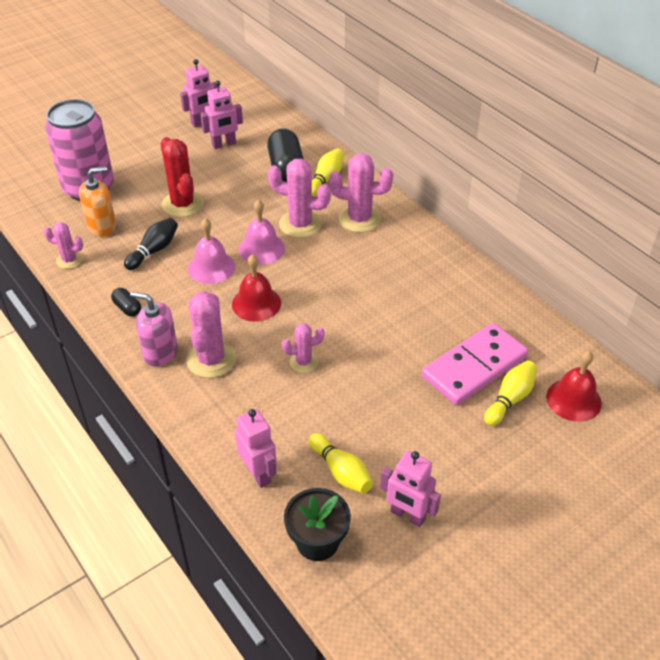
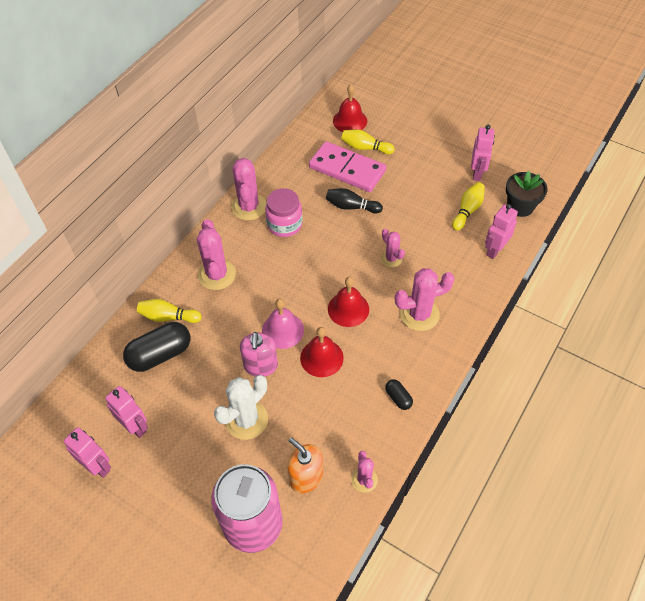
camera: 110 degrees left, 10 degrees up
black capsule [111,288,141,317] -> black capsule turned 60 degrees counterclockwise [385,379,413,410]
black bowling pin [124,218,178,270] -> black bowling pin moved to [326,188,383,213]
pink soap dispenser [130,292,178,366] -> pink soap dispenser moved to [240,332,278,377]
red cactus [161,137,204,217] -> white cactus [214,375,268,440]
pink bell [188,218,235,284] -> red bell [300,327,344,377]
pink cactus [268,158,331,238] -> pink cactus moved to [231,158,266,220]
none -> pink jar [265,188,303,237]

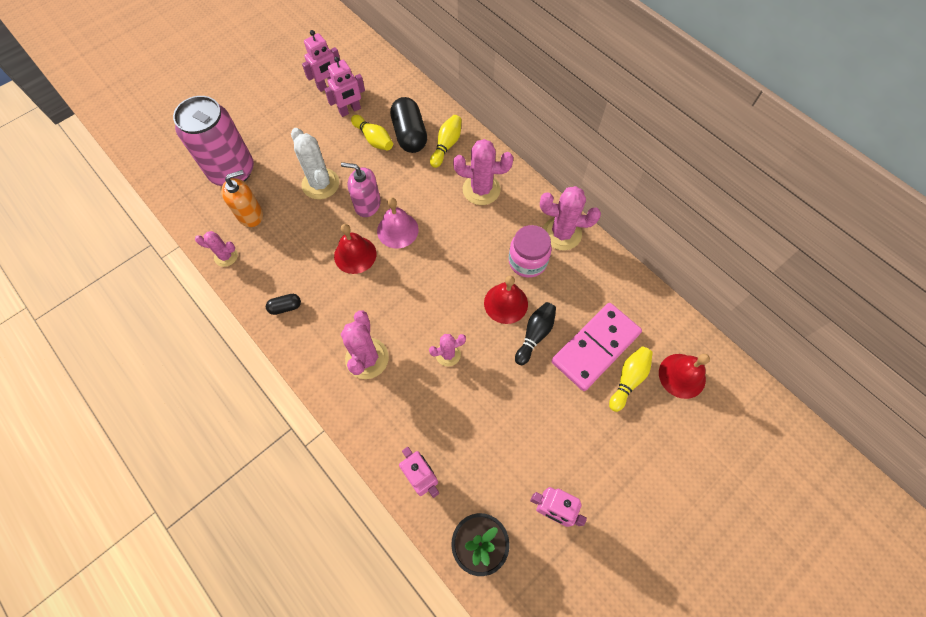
camera: 105 degrees right, 10 degrees up
red bell [328,277,369,327] -> red bell moved to [484,276,528,324]
yellow bowling pin [452,182,485,230] -> yellow bowling pin moved to [351,115,393,151]

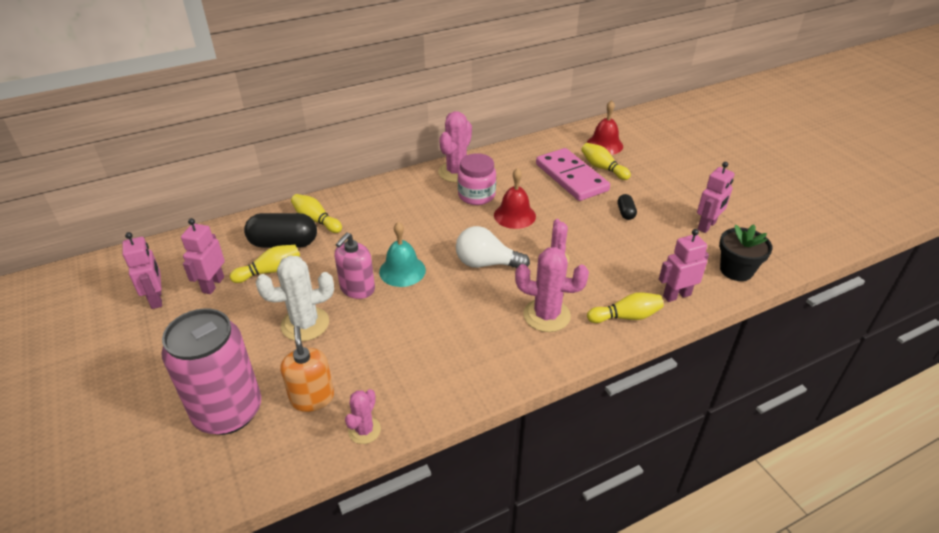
camera: 75 degrees left, 25 degrees down
black capsule [266,294,301,315] -> black capsule moved to [617,194,637,220]
pink robot [324,57,365,117] -> pink robot turned 150 degrees counterclockwise [181,218,225,294]
red bell [334,224,376,274] -> none
pink bell [377,197,419,248] -> turquoise bell [379,222,426,287]
pink cactus [453,139,513,205] -> none
black bowling pin [515,302,556,365] -> none
none -> white light bulb [456,226,530,269]
none -> yellow bowling pin [587,292,664,323]

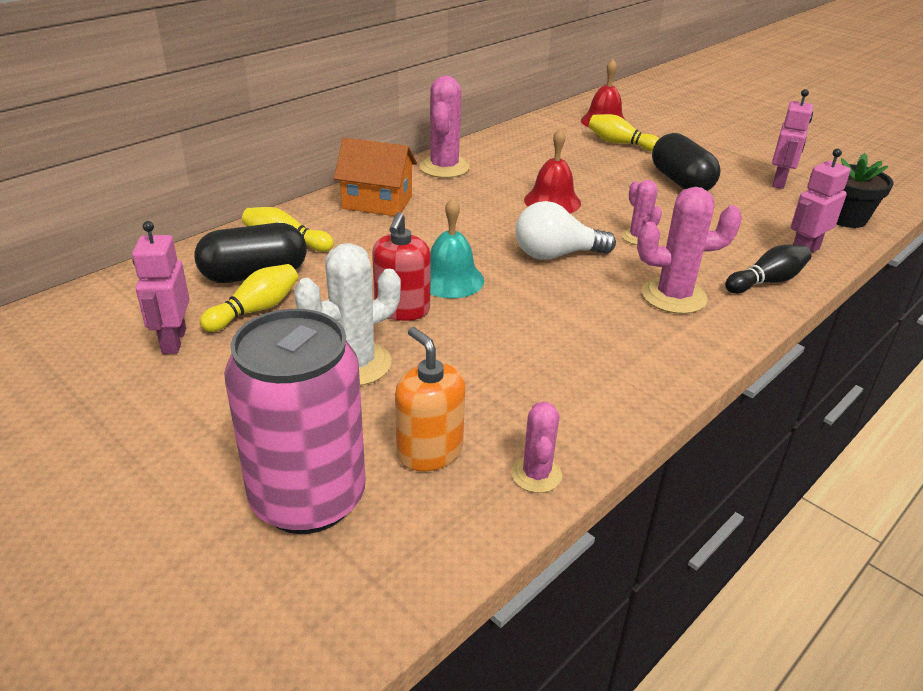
camera: 20 degrees left, 5 degrees down
pink robot [122,232,162,309] -> none
pink soap dispenser [335,233,375,299] -> red soap dispenser [372,212,431,321]
pink jar [458,153,496,205] -> none
pink domino [536,148,610,201] -> none
yellow bowling pin [587,292,664,323] -> black bowling pin [725,245,812,294]
black capsule [617,194,637,220] -> black capsule [652,133,721,191], size x2.06
none -> orange house [334,138,417,216]

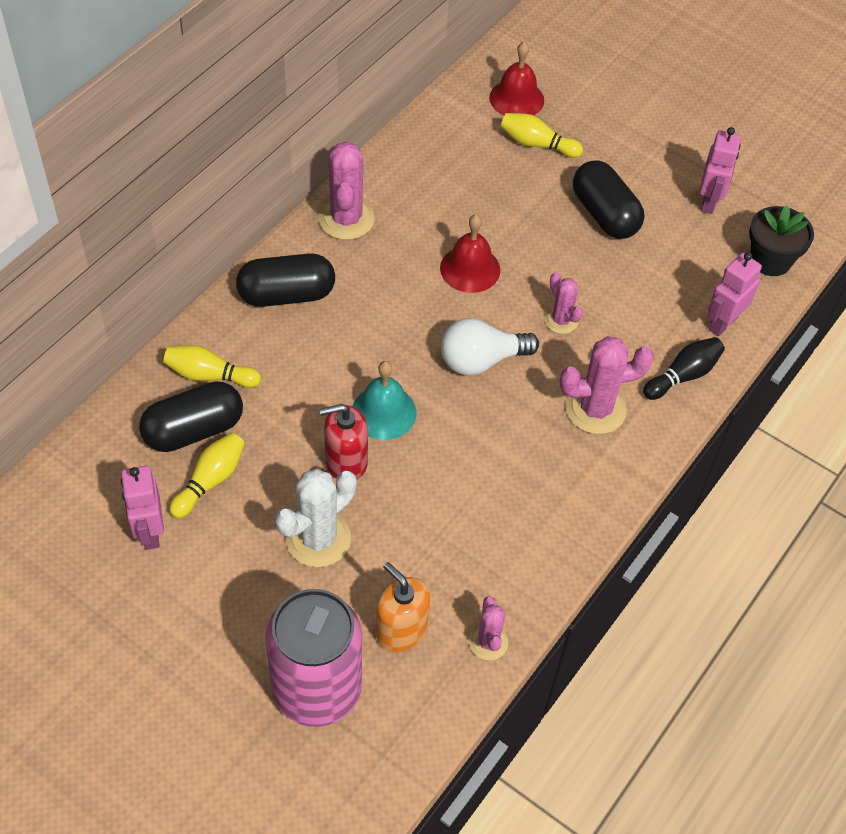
camera: 10 degrees left, 20 degrees up
orange house [334,138,417,216] -> black capsule [236,253,335,307]
red soap dispenser [372,212,431,321] -> red soap dispenser turned 75 degrees clockwise [319,404,368,480]

